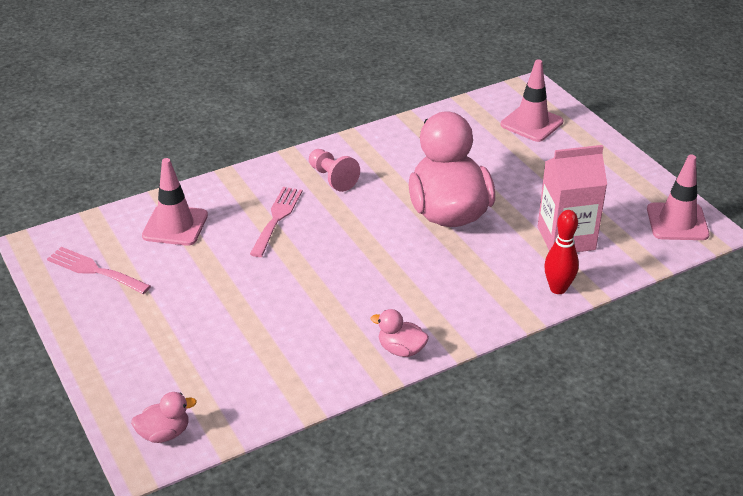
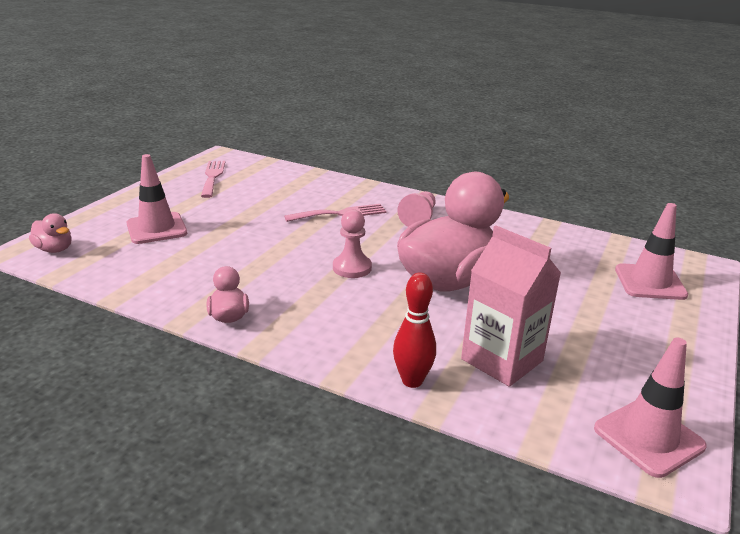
camera: 55 degrees right, 10 degrees down
pink traffic cone [142,158,208,246] -> pink traffic cone moved to [126,154,187,244]
none -> pink pawn [333,209,372,278]

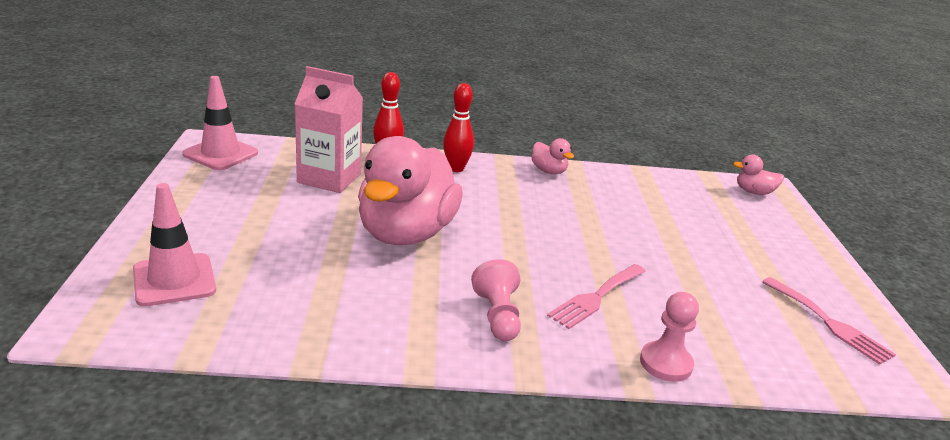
camera: 150 degrees right, 0 degrees up
pink traffic cone [126,154,187,244] -> none
pink pawn [333,209,372,278] -> pink pawn moved to [640,292,699,382]
none -> red bowling pin [443,83,474,172]

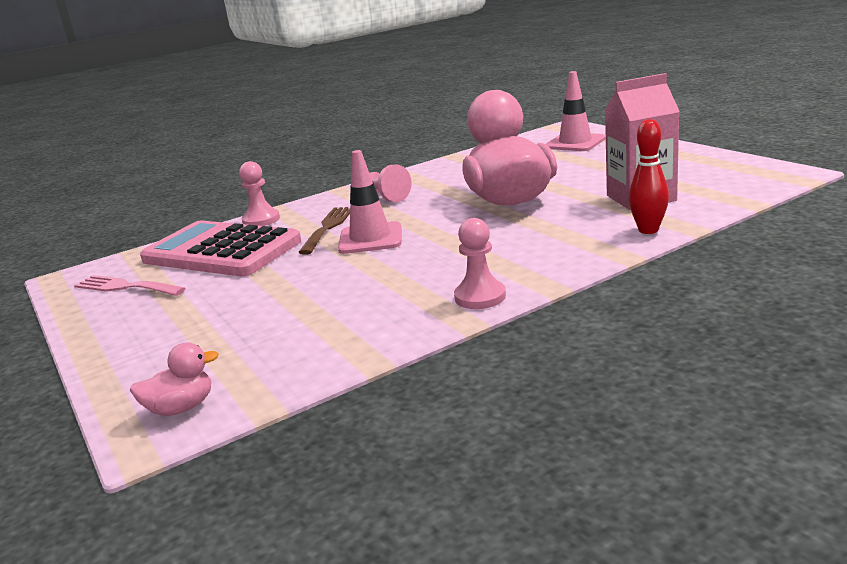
camera: 155 degrees right, 5 degrees down
pink traffic cone [182,76,258,170] -> pink traffic cone moved to [338,150,401,254]
red bowling pin [443,83,474,172] -> none
pink duck [531,138,574,174] -> pink pawn [454,218,506,309]
pink fork [547,264,646,329] -> brown fork [298,207,350,255]
none -> pink calculator [140,220,301,276]

